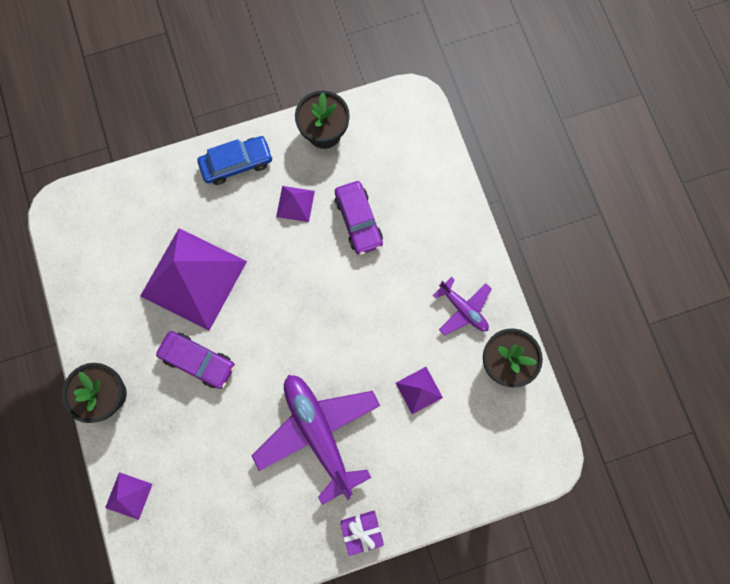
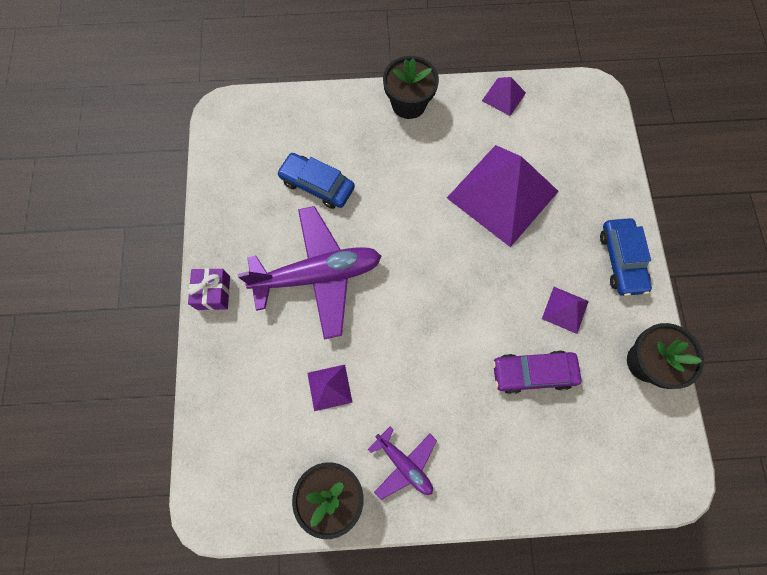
camera: 105 degrees right, 5 degrees down
purple pyramid [105,472,152,520] -> purple pyramid moved to [482,77,526,116]
purple car [156,331,235,389] -> none
purple plane [433,277,491,335] -> purple plane turned 105 degrees counterclockwise [368,426,437,500]
none -> blue car [277,153,355,209]

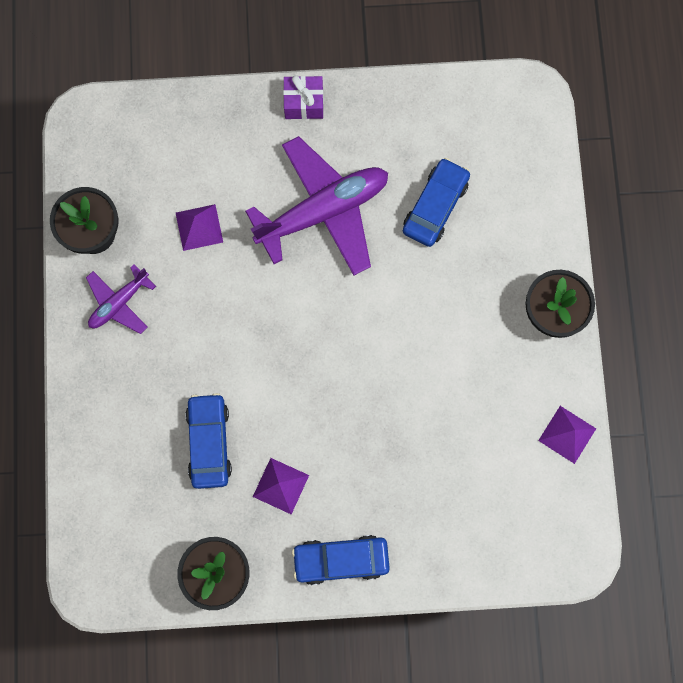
camera: 90 degrees right, 5 degrees up
purple plane [237,206,381,340] -> purple plane turned 105 degrees counterclockwise [245,136,388,275]
purple pyramid [447,145,559,247] -> none
purple car [493,350,582,394] -> blue car [185,393,232,489]

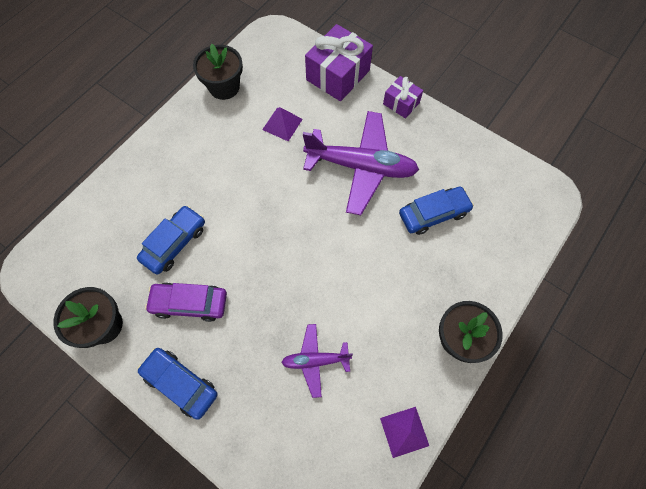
camera: 40 degrees right, 10 degrees down
purple plane [86,264,156,334] -> purple plane moved to [281,324,353,398]
purple pyramid [253,458,309,514] -> purple car [145,283,227,322]
none -> purple gift [305,24,373,101]

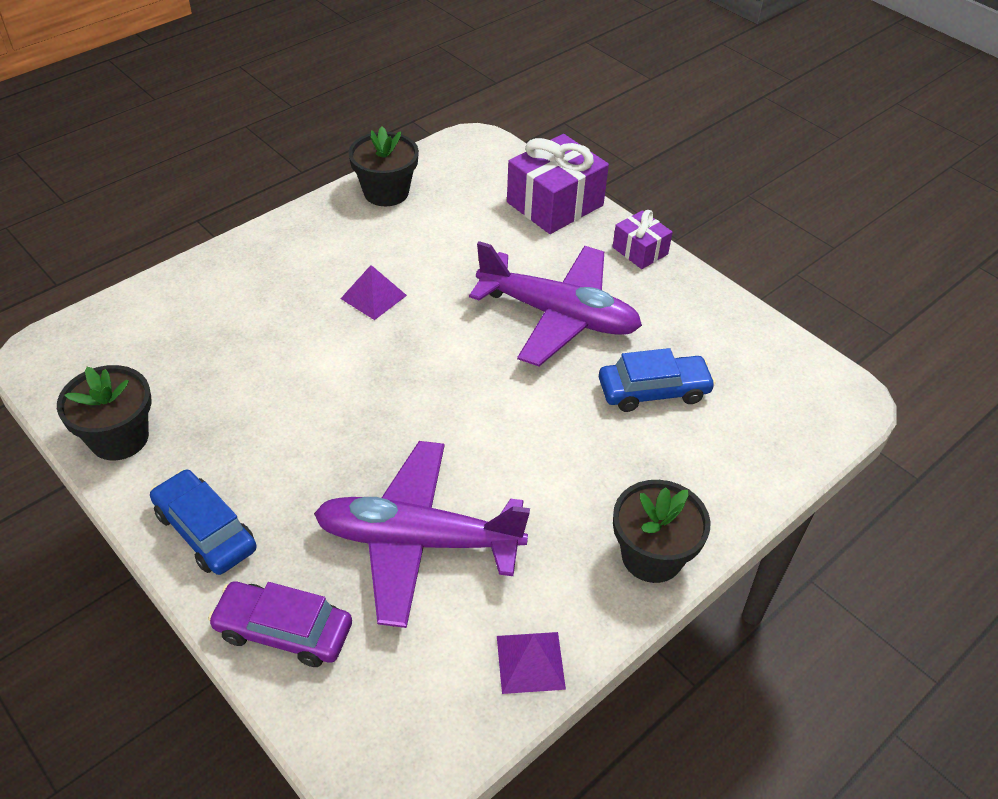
camera: 10 degrees right, 20 degrees down
blue car [137,205,205,274] -> none
purple car [145,283,227,322] -> purple car moved to [208,581,352,667]
purple pyramid [262,107,303,141] -> purple pyramid moved to [340,265,407,320]
purple plane [281,324,353,398] -> purple plane [314,441,530,628], size x1.92

